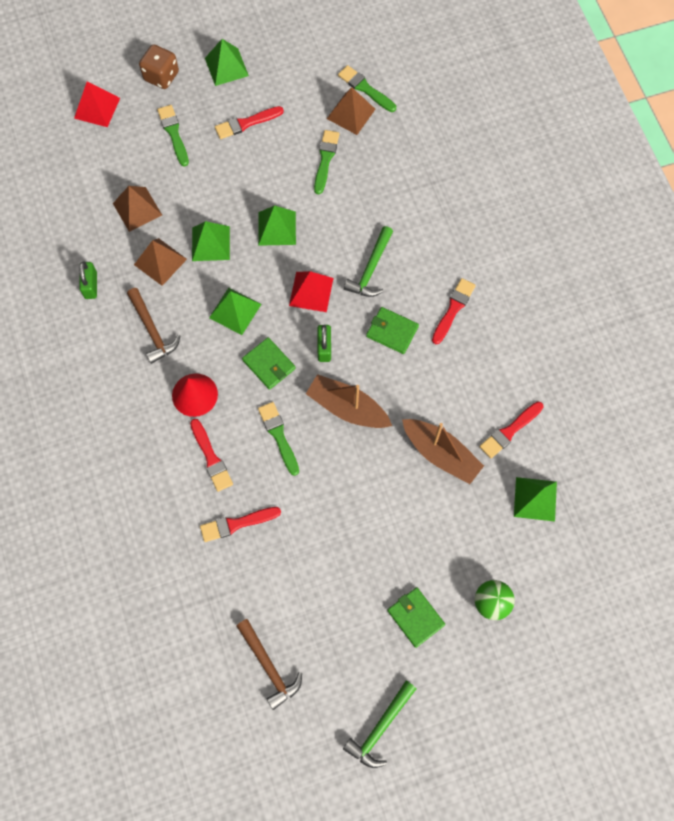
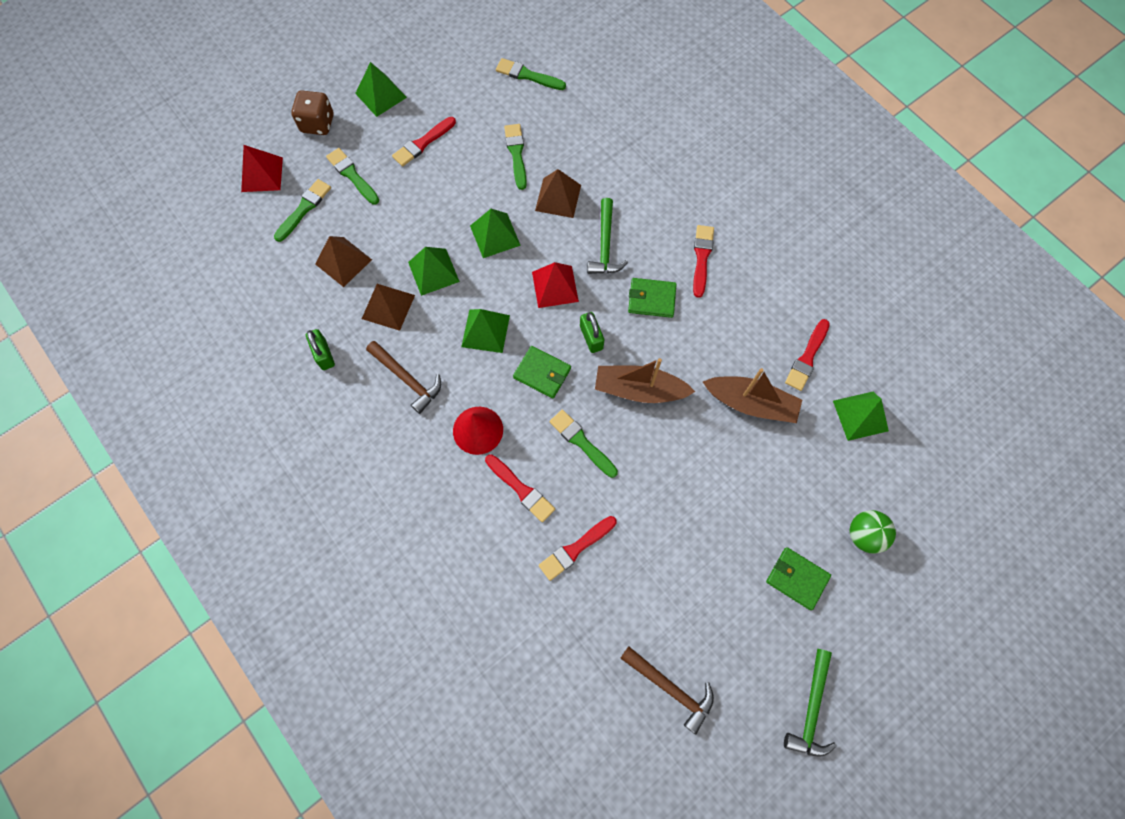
camera: 20 degrees left, 0 degrees up
brown pyramid [327,87,375,135] -> brown pyramid moved to [535,169,581,218]
none -> green brush [274,179,331,242]

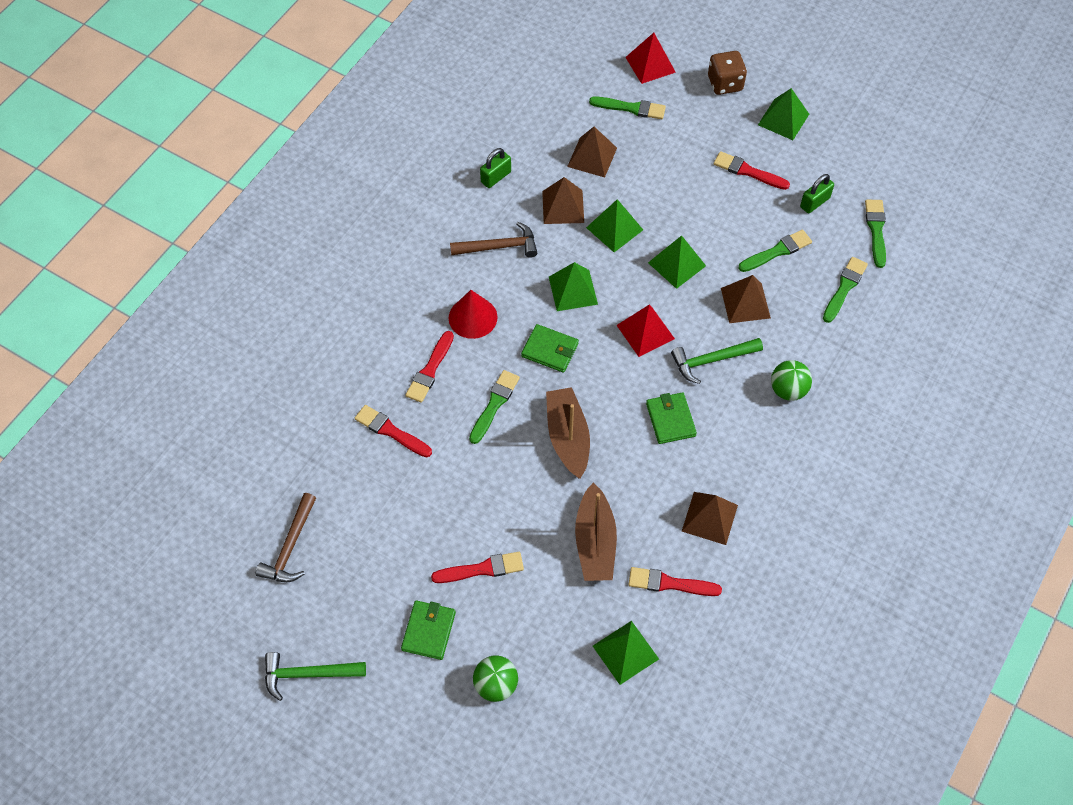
camera: 70 degrees right, 10 degrees down
green brush [326,148,379,205] -> green brush moved to [823,257,868,323]
brown hammer [366,341,441,414] -> brown hammer turned 120 degrees counterclockwise [450,222,537,258]
green wallet [513,346,571,398] -> green wallet turned 75 degrees counterclockwise [521,324,579,373]
green padlock [580,312,604,353] -> green padlock moved to [800,174,834,213]
red brush [693,225,714,298] -> red brush moved to [431,552,524,583]
none -> brown pyramid [682,492,738,545]
none -> green ball [771,360,812,401]

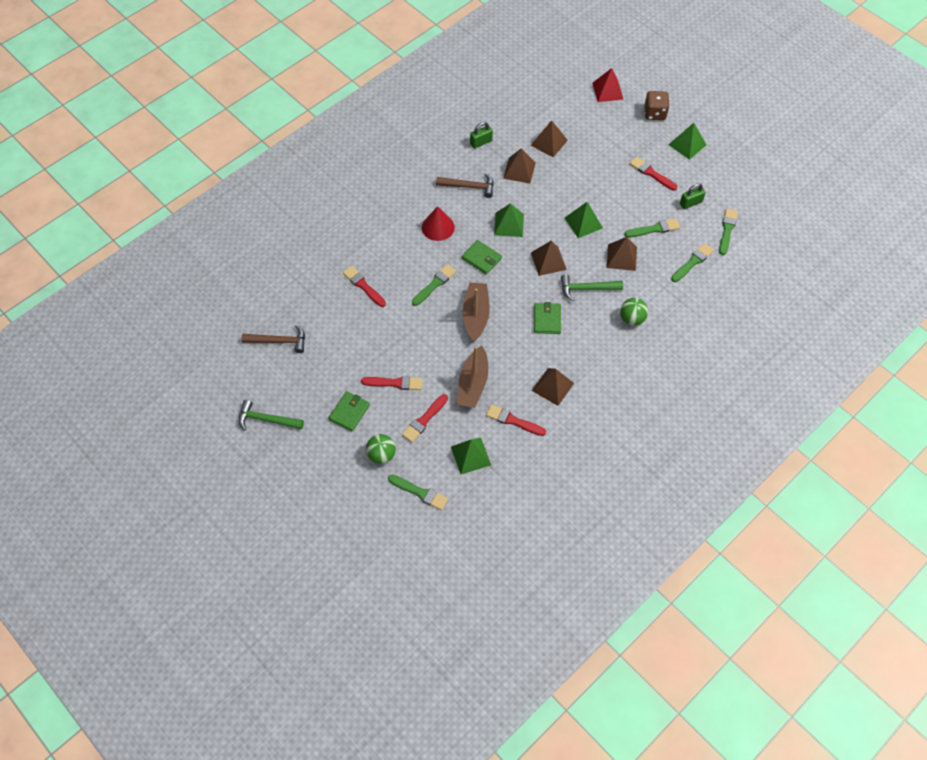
camera: 15 degrees right, 0 degrees up
brown hammer [256,493,316,582] -> brown hammer turned 120 degrees counterclockwise [242,325,305,353]
red brush [405,331,454,403] -> red brush moved to [402,394,448,442]
green pyramid [586,199,643,252] -> none
green brush [589,96,666,119] -> green brush moved to [388,475,448,510]
red pyramid [617,305,675,357] -> brown pyramid [531,241,567,276]

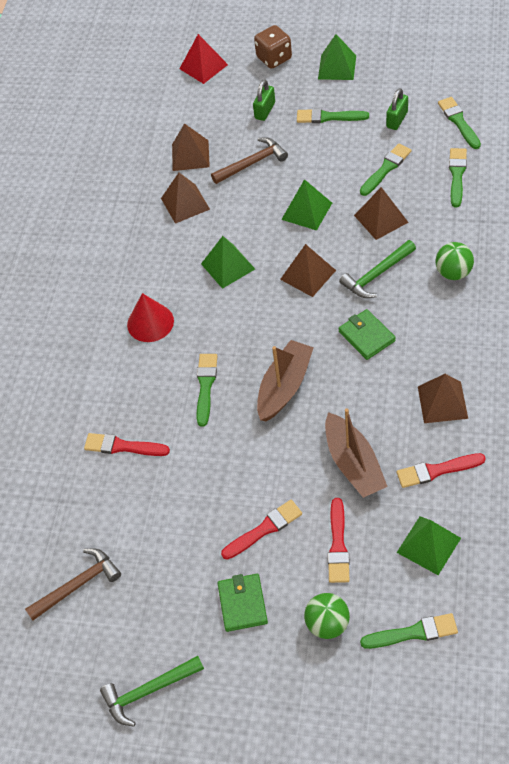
camera: 30 degrees left, 5 degrees down
brown hammer [436,173,494,198] -> brown hammer moved to [211,137,288,184]
green wallet [462,240,502,275] -> none
brown boat [463,283,490,342] -> brown boat turned 60 degrees clockwise [257,340,314,421]
green padlock [470,122,493,148] -> green padlock moved to [253,80,275,121]
red brush [630,156,677,191] -> green brush [297,108,369,123]

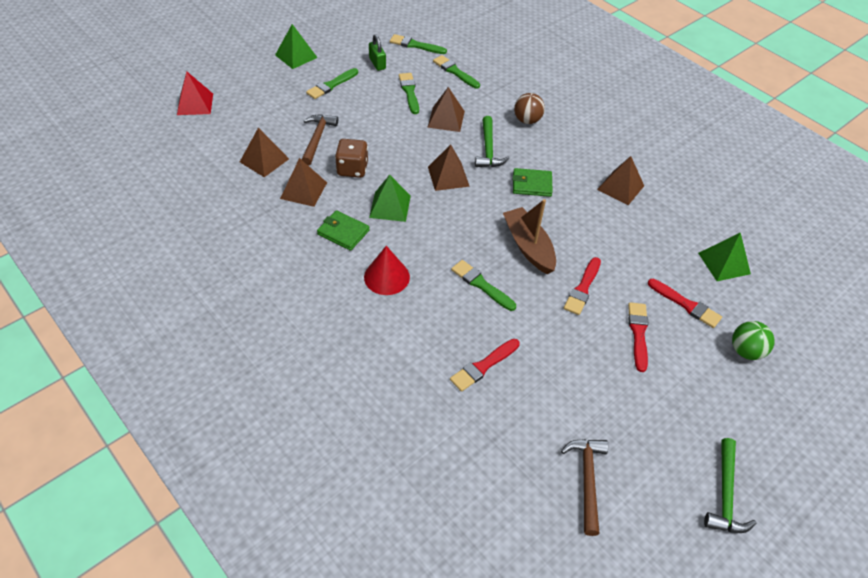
camera: 60 degrees left, 5 degrees down
green wallet [217,574,268,632] -> green wallet moved to [317,210,370,251]
green padlock [253,80,275,121] -> none
brown dice [254,25,292,69] -> brown dice moved to [335,139,368,178]
green pyramid [281,179,332,231] -> none
brown boat [325,409,388,498] -> none
green brush [360,613,458,649] -> none
red brush [397,453,486,488] -> red brush moved to [564,257,601,315]
green ball [436,242,474,280] -> brown ball [514,93,545,124]

